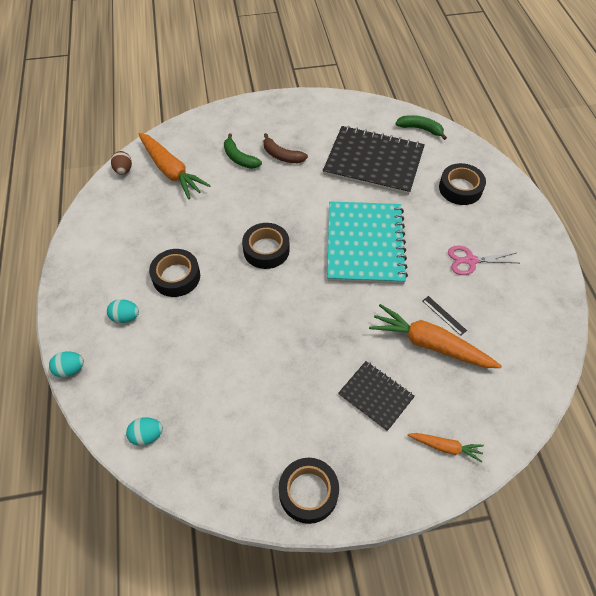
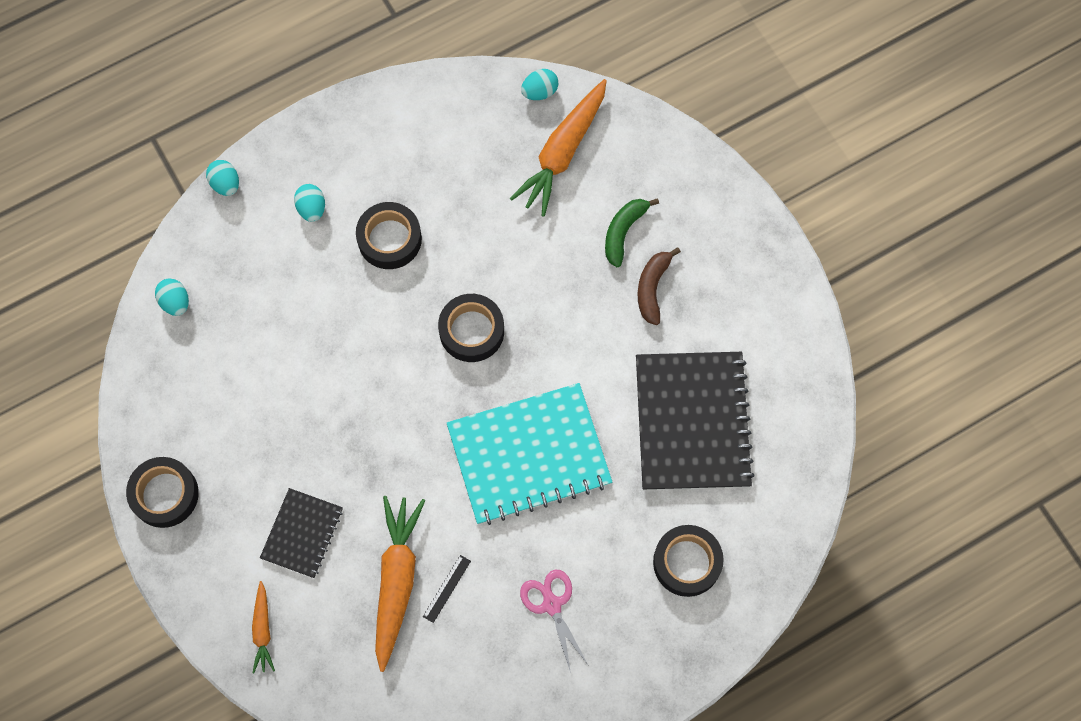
camera: 70 degrees right, 15 degrees up
brown egg [111,151,132,175] -> turquoise egg [521,69,558,100]
green banana [396,115,447,140] -> none

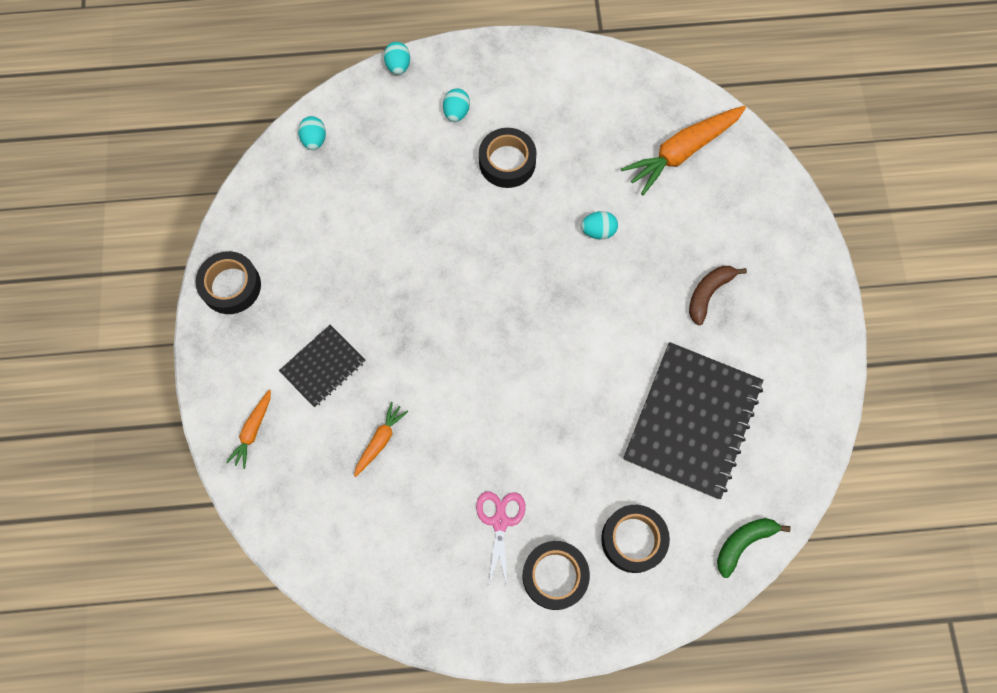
camera: 25 degrees right, 0 degrees up
orange carrot [375,496,425,672] -> orange carrot [354,402,408,477], size x0.52
black ruler [423,555,471,623] -> none
black tape [438,294,504,362] -> black tape moved to [523,541,590,610]
turquoise notebook [447,383,612,525] -> none
turquoise egg [521,69,558,100] -> turquoise egg moved to [581,211,618,239]
green banana [605,198,659,267] -> green banana moved to [717,518,791,578]

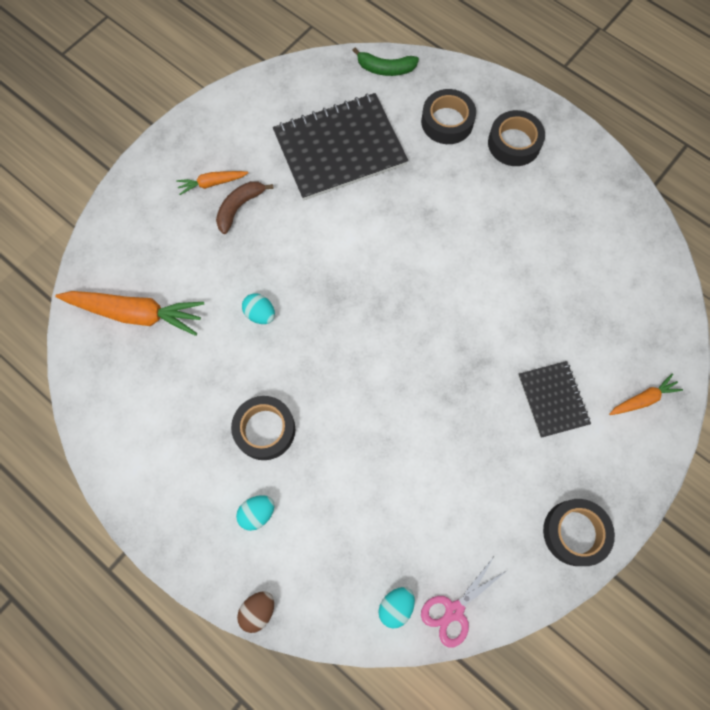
camera: 135 degrees left, 0 degrees up
black notebook [279,325,365,407] -> black notebook turned 75 degrees clockwise [518,361,591,438]
orange carrot [354,402,408,477] -> orange carrot moved to [176,171,248,195]
turquoise egg [384,42,410,75] -> brown egg [237,591,274,633]
pink scissors [476,491,526,587] -> pink scissors moved to [421,557,508,648]
brown banana [689,266,747,325] -> brown banana turned 135 degrees clockwise [216,181,274,234]

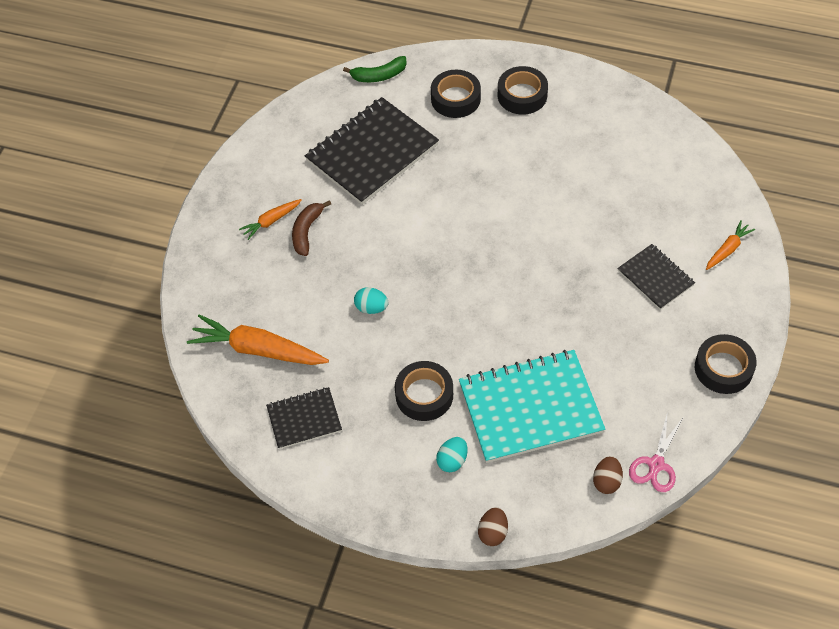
camera: 20 degrees left, 15 degrees down
orange carrot [56,291,204,336] -> orange carrot turned 150 degrees counterclockwise [187,315,329,365]
turquoise egg [379,587,415,628] -> brown egg [593,456,623,494]
none -> black notebook [266,387,342,449]
none -> turquoise notebook [459,350,605,463]

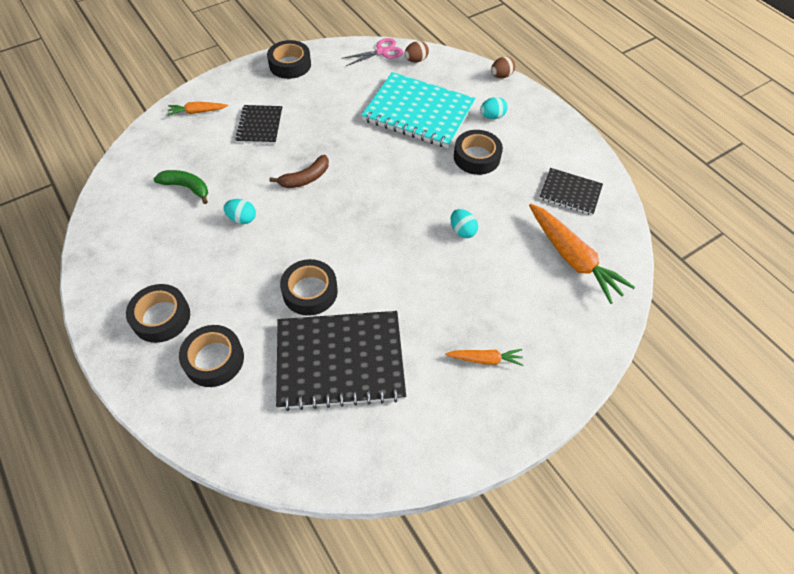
camera: 145 degrees left, 0 degrees up
brown banana [292,200,331,256] -> brown banana moved to [269,155,329,188]
green banana [343,56,407,82] -> green banana moved to [154,170,208,204]
none -> turquoise egg [223,199,256,224]
none -> black tape [280,259,338,316]

